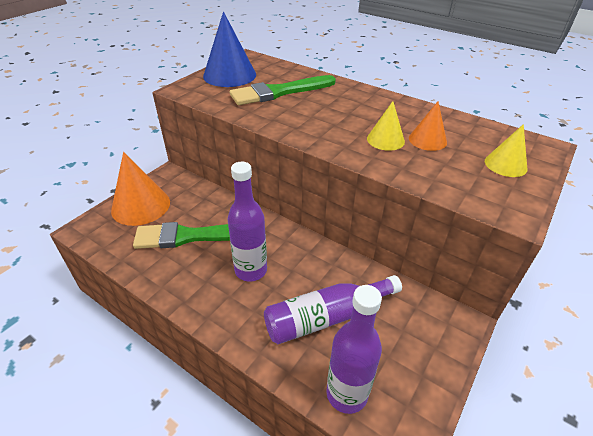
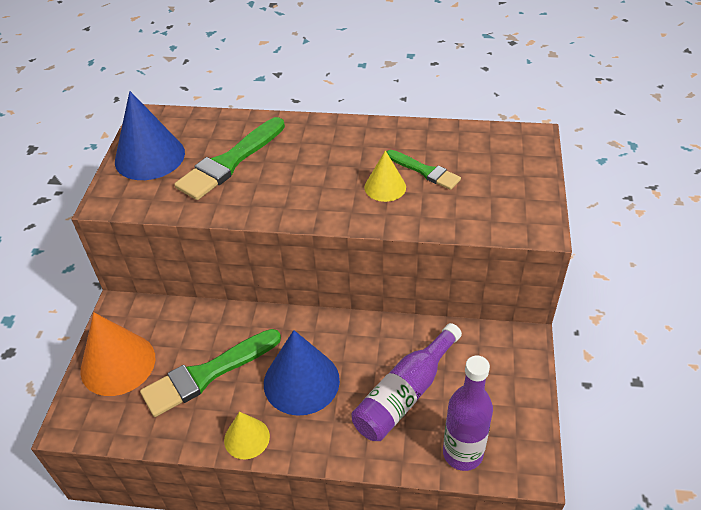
camera: 25 degrees left, 5 degrees up
purple bottle [228,162,267,282] -> blue cone [264,330,340,416]
orange cone [409,101,447,151] -> green brush [387,150,461,190]
yellow cone [485,124,528,177] -> yellow cone moved to [224,412,270,459]

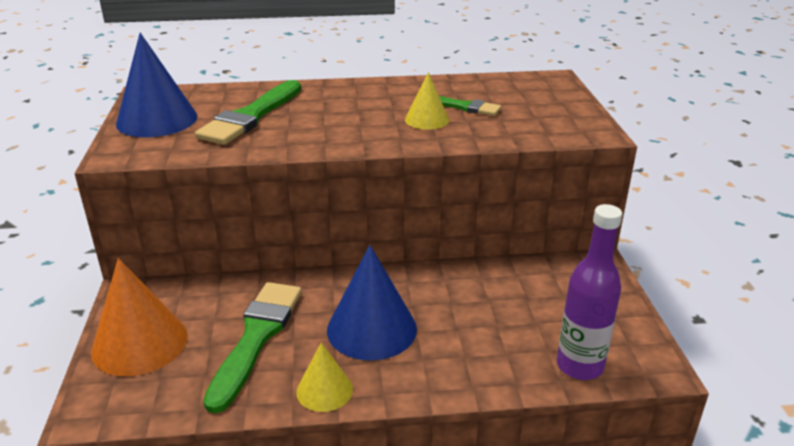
camera: 15 degrees left, 15 degrees down
green brush [140,329,281,417] -> green brush turned 150 degrees clockwise [203,282,302,413]
purple bottle [352,323,462,441] -> none

